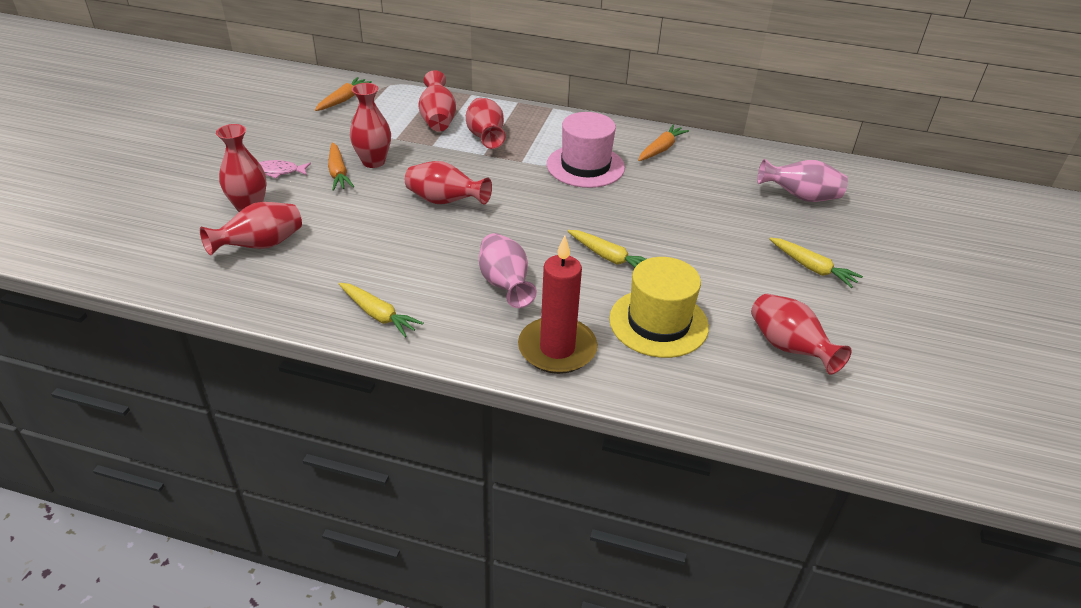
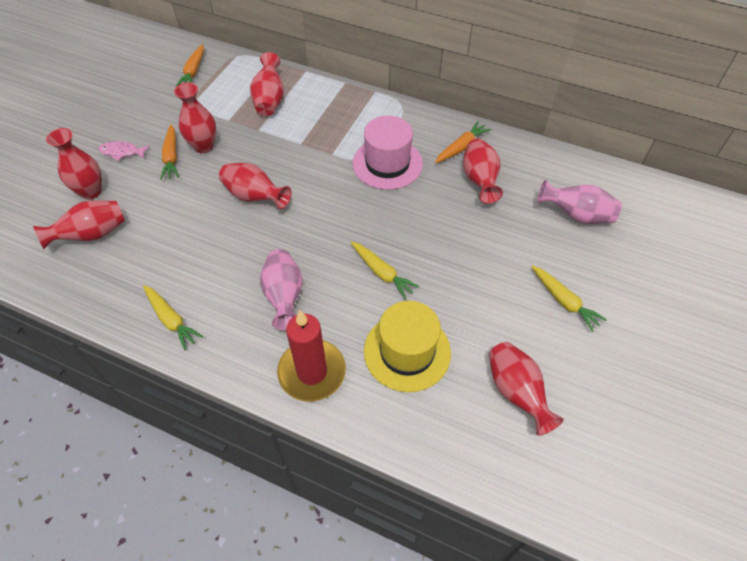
camera: 10 degrees right, 15 degrees up
orange carrot [315,77,372,111] -> orange carrot turned 150 degrees clockwise [175,44,204,87]
red vase [466,98,505,149] -> red vase moved to [463,139,503,204]

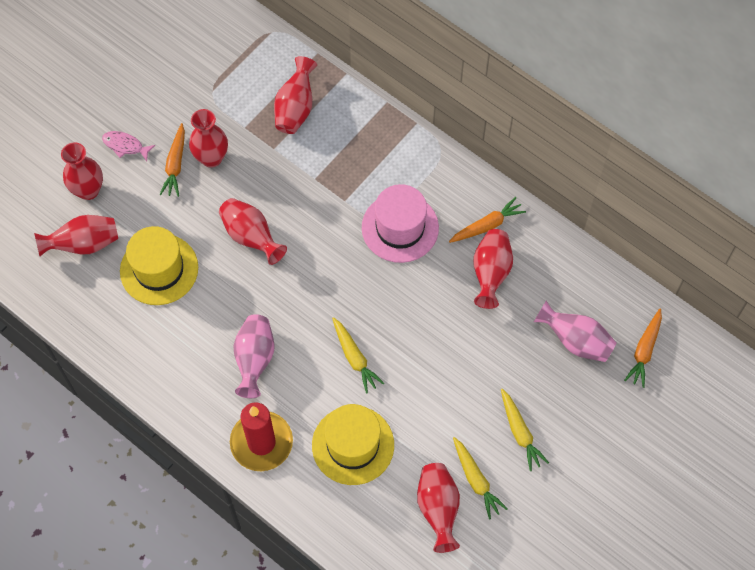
camera: 15 degrees right, 10 degrees up
yellow carrot [143,285,203,350] -> yellow carrot moved to [453,437,508,519]
orange carrot [175,44,204,87] -> orange carrot moved to [624,309,662,388]
none -> yellow hat [120,226,198,305]

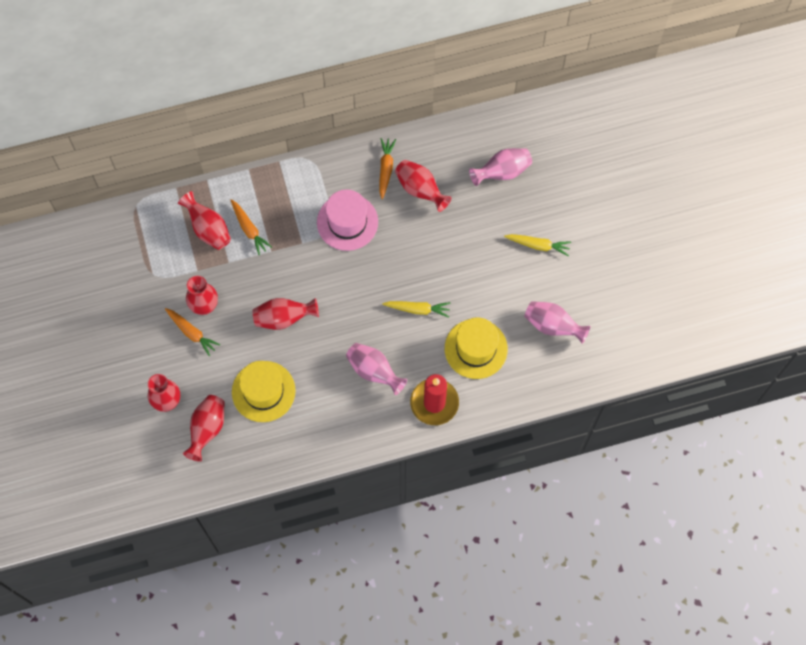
camera: 55 degrees left, 5 degrees up
pink fish [102,131,155,161] -> none
red vase [417,463,460,553] -> pink vase [525,301,590,344]
yellow carrot [453,437,508,519] -> none
orange carrot [624,309,662,388] -> orange carrot moved to [231,199,272,255]

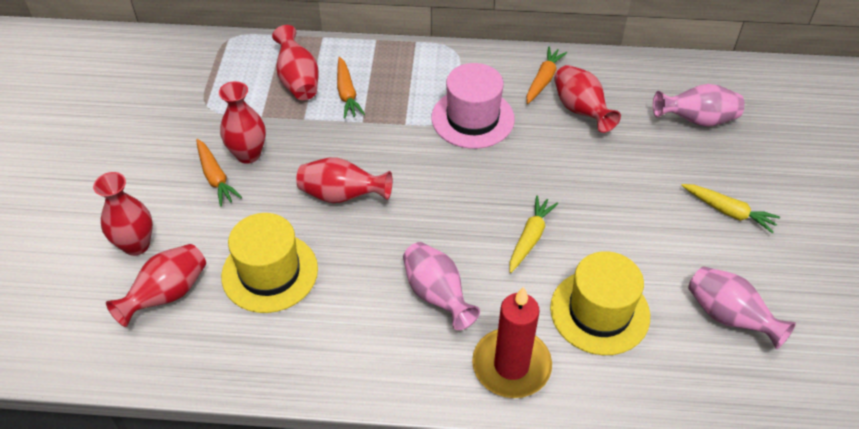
camera: 20 degrees right, 20 degrees down
yellow carrot [382,301,451,318] -> yellow carrot turned 90 degrees counterclockwise [509,195,558,273]

